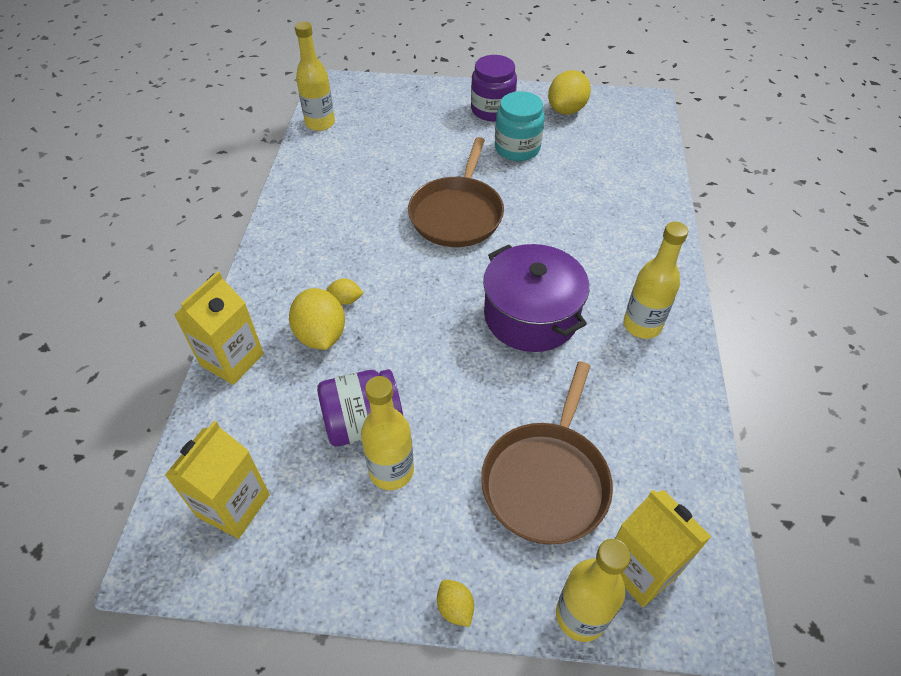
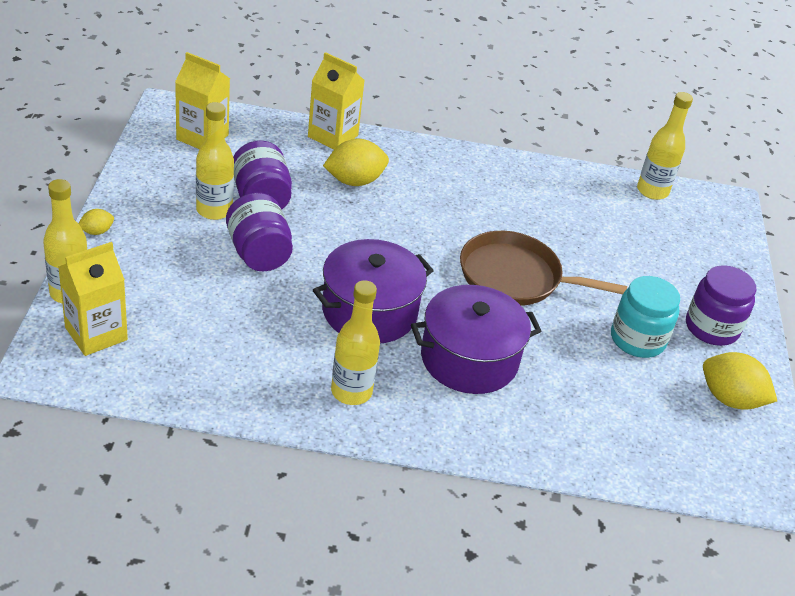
camera: 85 degrees right, 10 degrees down
yellow lemon [326,278,363,305] -> none
brown pan [481,361,613,544] -> none
none -> purple jar [226,193,293,271]
none -> purple pot [411,285,541,394]

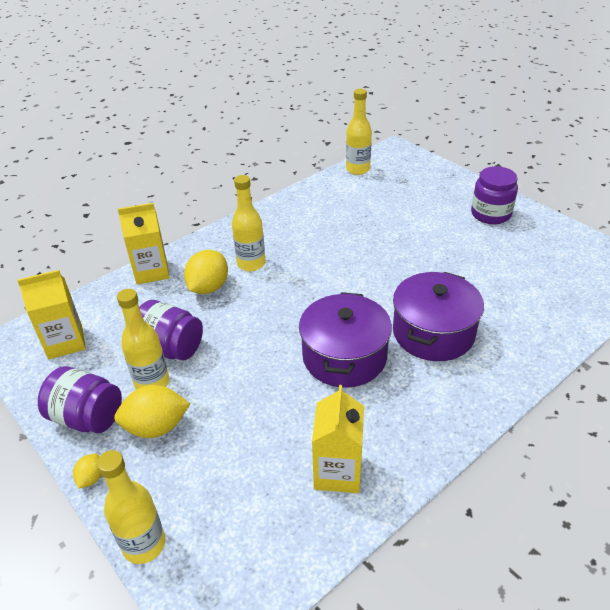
camera: 40 degrees left, 0 degrees up
yellow carton [58,242,128,356] -> yellow carton moved to [312,385,364,493]
purple jar [226,193,293,271] -> purple jar moved to [38,366,122,433]
yellow bottle [331,280,380,405] -> yellow bottle moved to [232,175,265,271]
brown pan [460,231,627,306] -> none
turquoise jar [611,276,680,358] -> none
yellow lemon [703,352,777,410] -> yellow lemon moved to [114,385,190,438]

